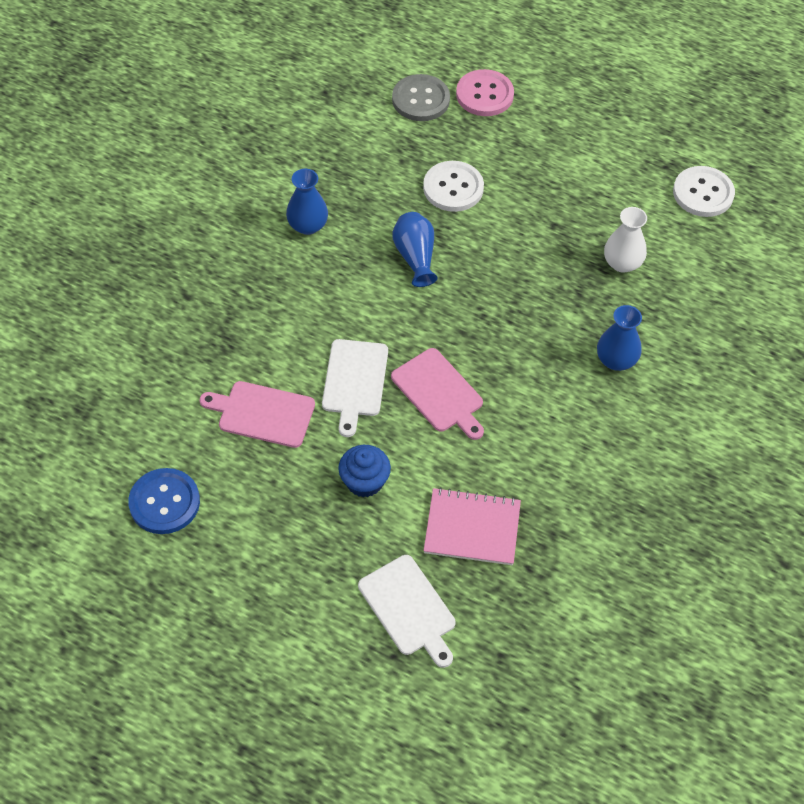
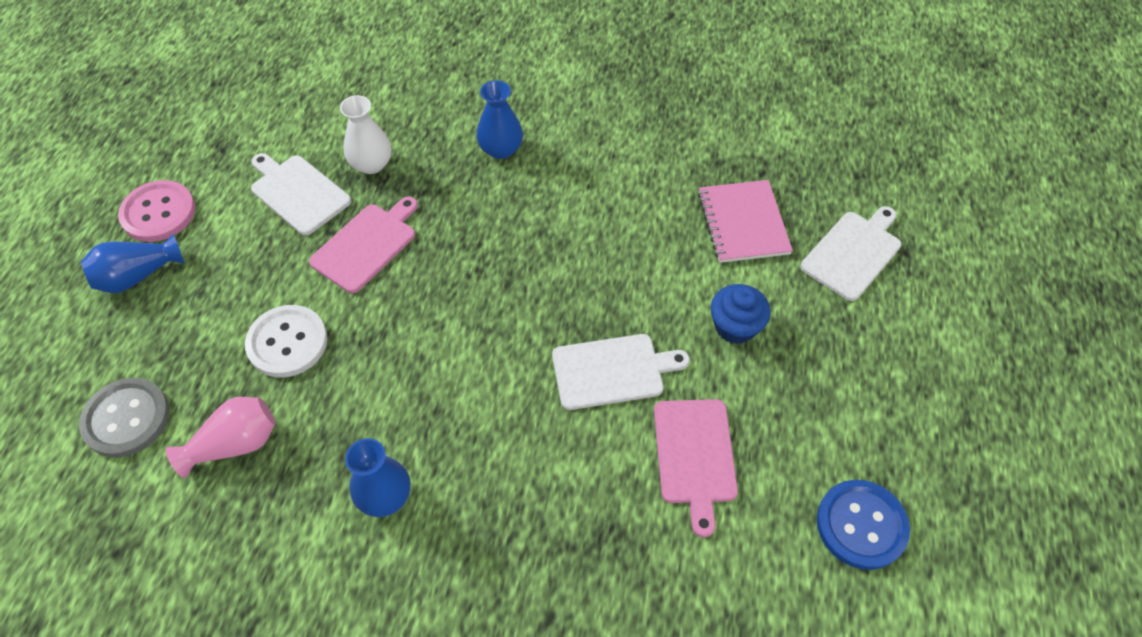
camera: 105 degrees left, 0 degrees up
pink cutting board [391,348,484,440] -> pink cutting board moved to [309,197,418,293]
blue vase [392,212,438,287] -> blue vase moved to [81,234,184,293]
pink button [456,69,514,116] -> pink button moved to [118,180,196,242]
white button [673,166,735,217] -> none
none -> pink vase [166,397,275,478]
none -> white cutting board [251,153,351,235]

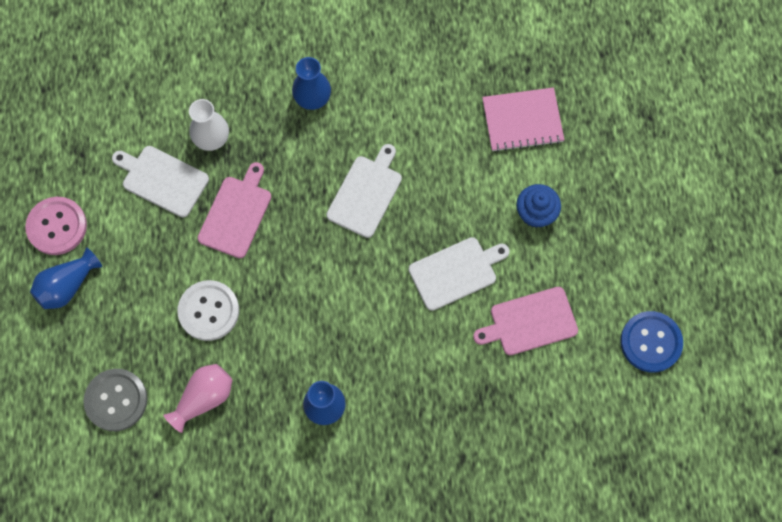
camera: 15 degrees left, 15 degrees up
pink cutting board [654,399,738,537] -> pink cutting board turned 90 degrees clockwise [473,287,578,355]
pink notebook [698,180,793,263] -> pink notebook turned 75 degrees counterclockwise [482,87,564,152]
white cutting board [801,206,901,301] -> white cutting board moved to [327,144,402,238]

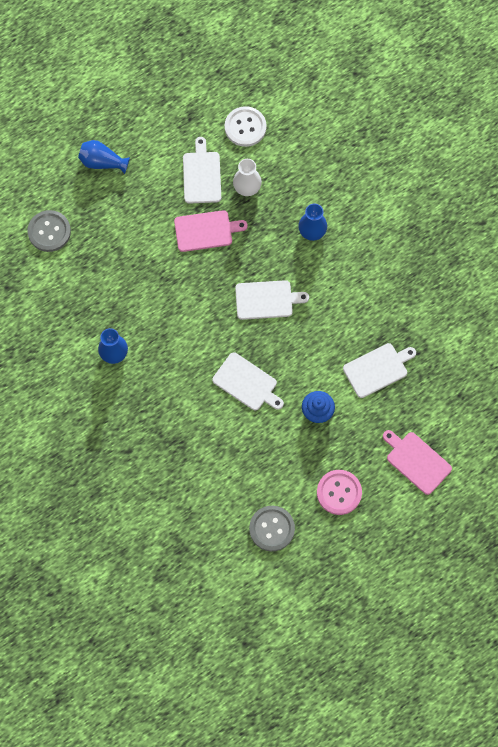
camera: 60 degrees right, 0 degrees up
pink button [25,197,87,255] -> pink button moved to [317,470,362,515]
pink vase [163,364,233,433] -> none
white button [177,280,239,341] -> white button moved to [224,106,267,147]
pink cutting board [473,287,578,355] -> pink cutting board moved to [383,430,452,495]
pink notebook [482,87,564,152] -> white cutting board [343,343,416,398]
blue button [620,311,683,372] -> grey button [249,506,295,551]

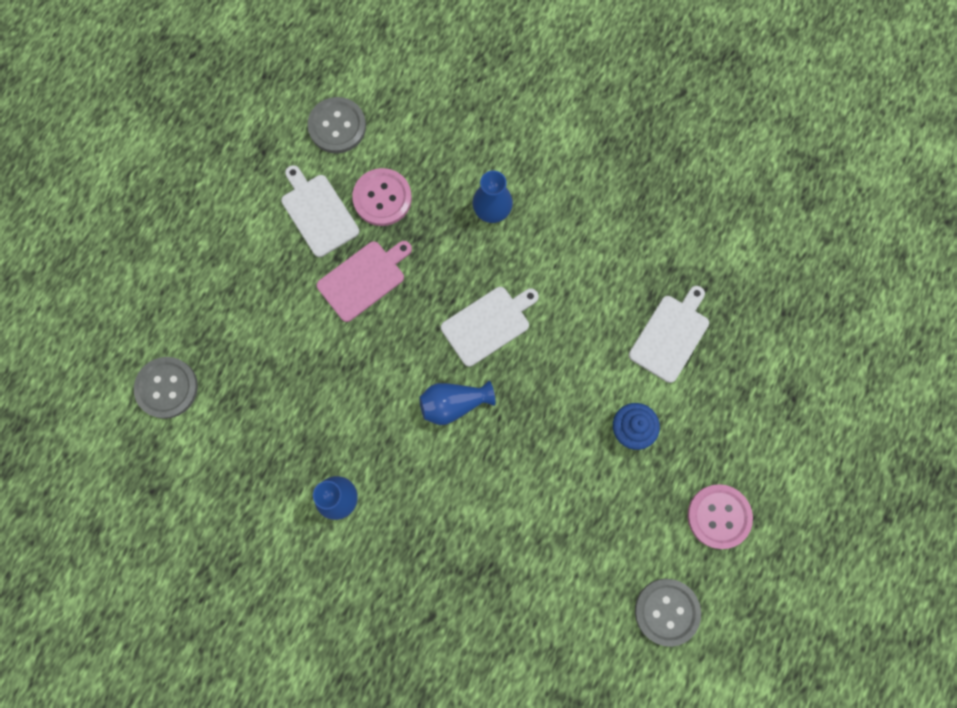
camera: 30 degrees left, 5 degrees up
blue vase [78,140,130,174] -> blue vase moved to [419,381,495,425]
white cutting board [212,352,284,411] -> none
white button [224,106,267,147] -> grey button [307,97,366,153]
white vase [233,159,262,196] -> pink button [352,168,412,226]
pink cutting board [383,430,452,495] -> none

